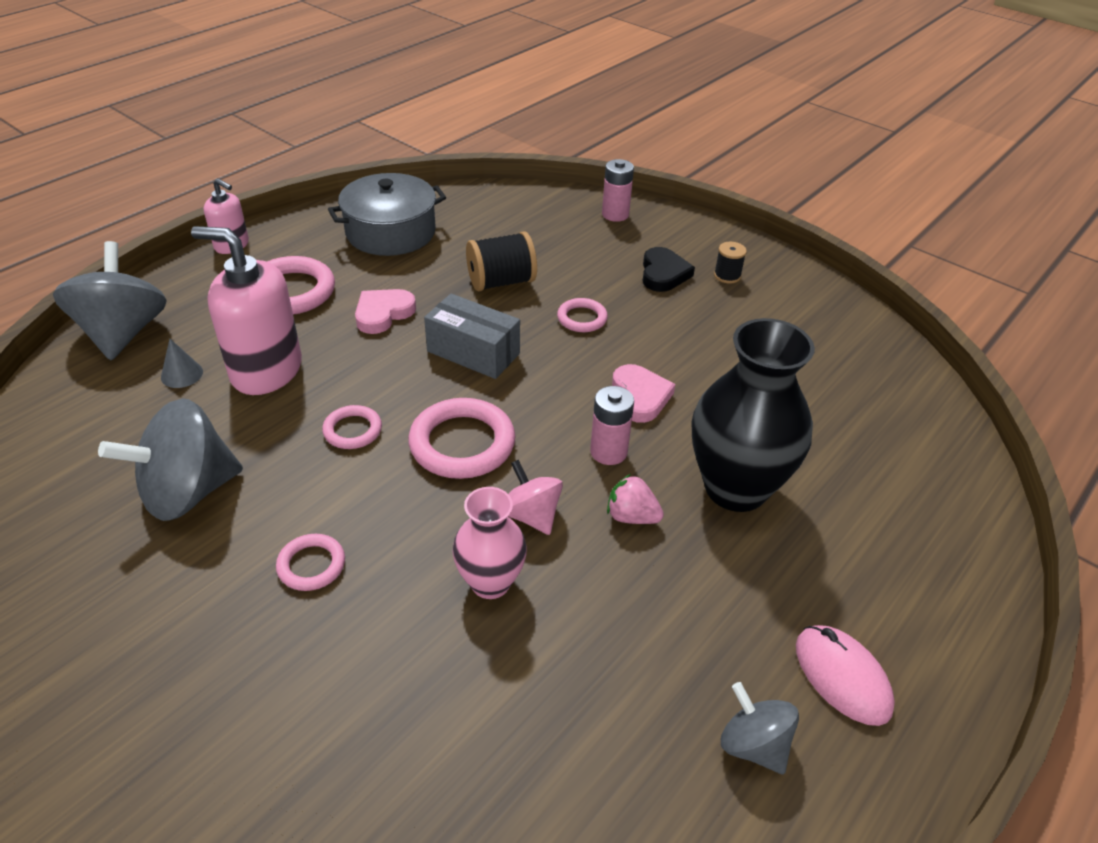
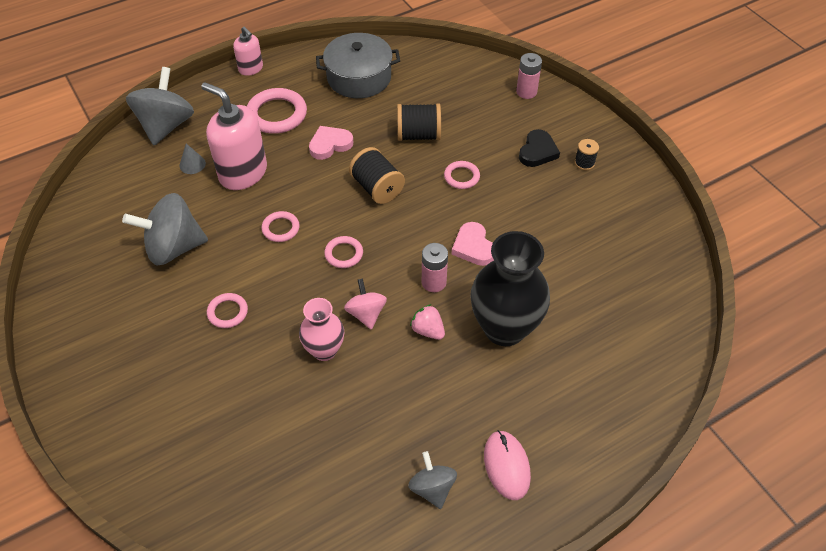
camera: 20 degrees right, 10 degrees up
pink ring [408,398,516,479] -> pink ring [324,236,363,268], size x0.56
grey box [424,293,520,379] -> black spool [349,147,405,204]
pink heart [612,364,675,423] -> pink heart turned 150 degrees clockwise [452,222,494,266]

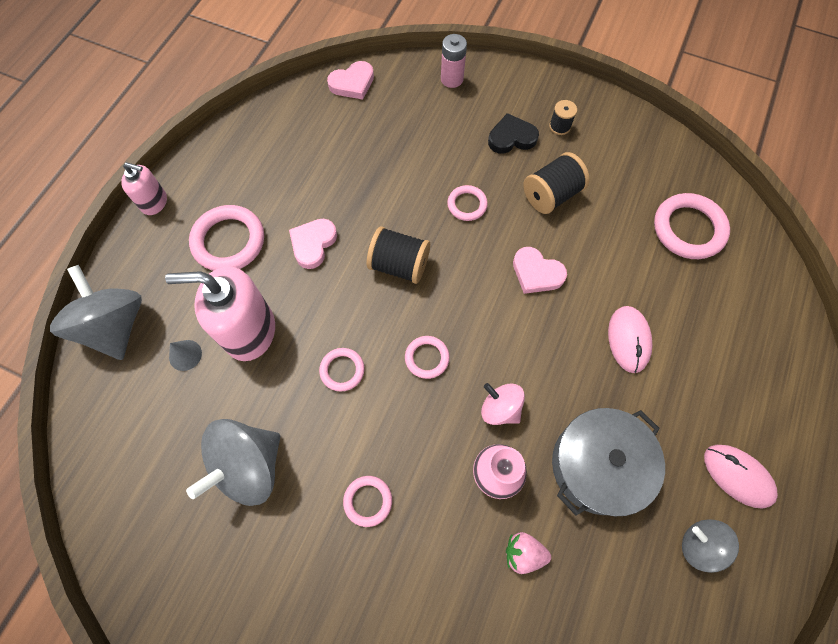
camera: 35 degrees left, 15 degrees up
grey pot [316,33,400,98] -> grey pot moved to [552,408,665,516]
black spool [397,103,441,141] -> black spool moved to [523,152,590,214]
pink strawberry [410,304,445,340] -> pink strawberry moved to [506,532,551,574]
pink battery [422,243,448,292] -> none
black vase [470,231,550,346] -> pink mouse [608,306,652,373]
black heart [519,129,560,167] -> black heart turned 90 degrees counterclockwise [488,113,539,154]
none -> pink heart [327,61,374,100]
none -> pink ring [654,193,730,259]

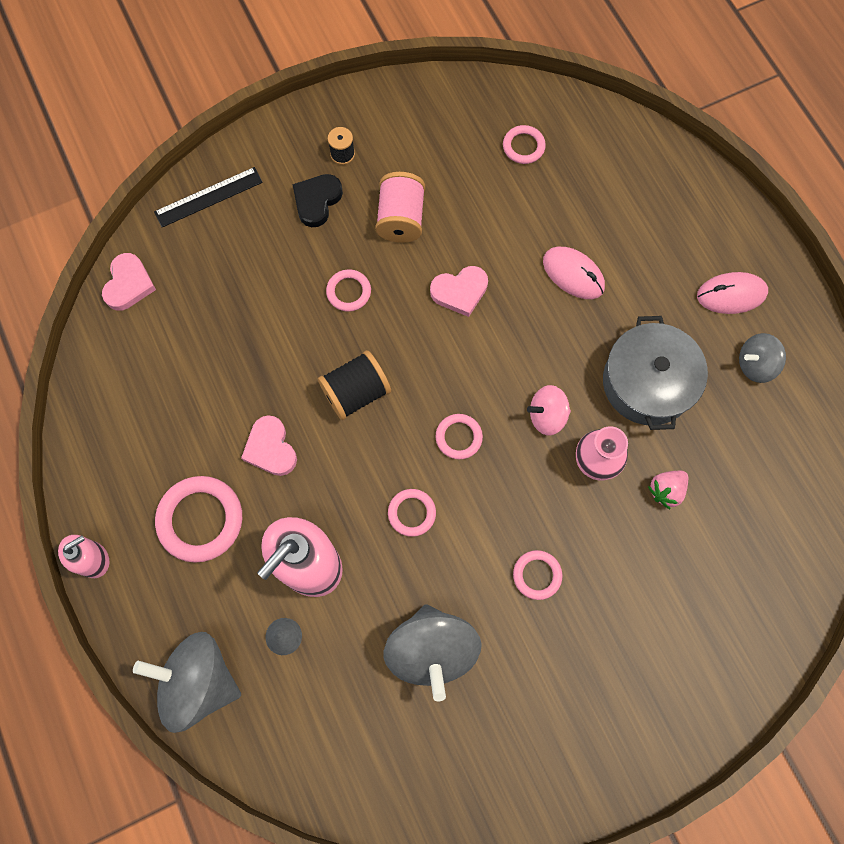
camera: 50 degrees left, 5 degrees up
pink battery [441,34,467,88] -> black ruler [154,167,263,227]
black spool [523,152,590,214] -> pink spool [375,172,425,243]
pink ring [654,193,730,259] -> pink ring [503,125,546,164], size x0.56

